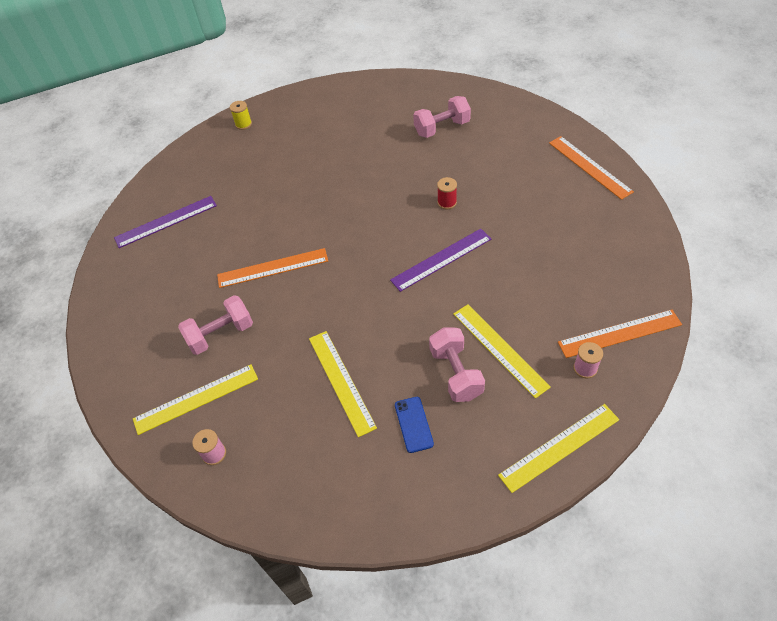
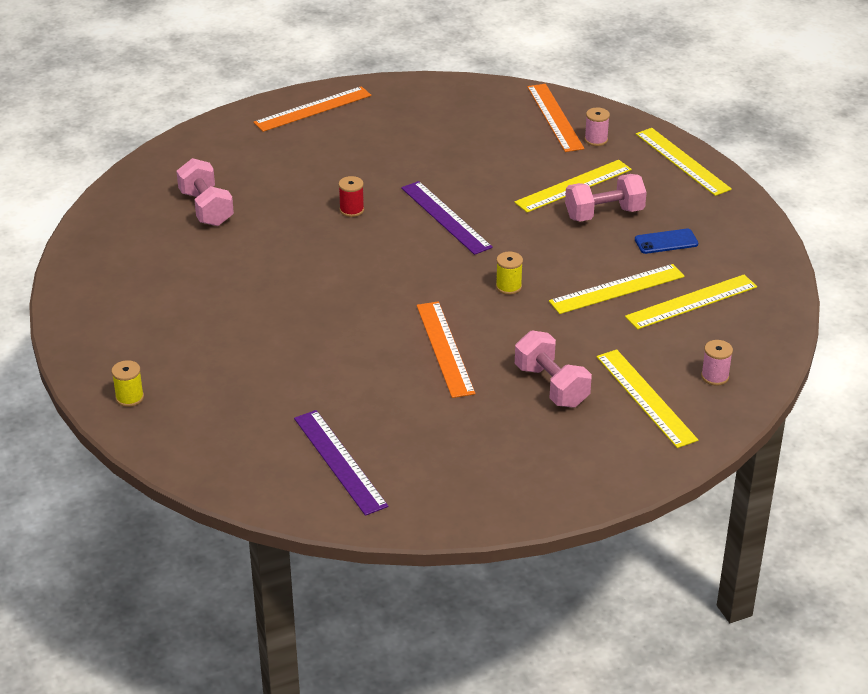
camera: 95 degrees left, 15 degrees down
none -> yellow spool [496,252,523,295]
none -> yellow ruler [625,275,757,329]

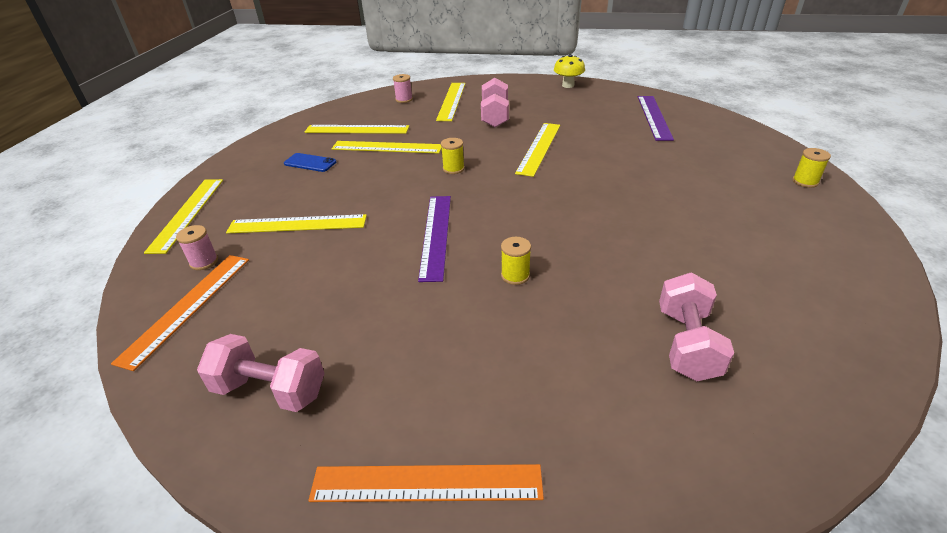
camera: 145 degrees left, 0 degrees up
red spool [338,176,364,217] -> yellow spool [501,237,531,285]
orange ruler [417,301,475,398] -> yellow ruler [515,123,560,177]
pink dumbbell [565,174,647,221] -> pink dumbbell moved to [197,334,324,412]
none -> yellow mushroom [554,54,585,88]

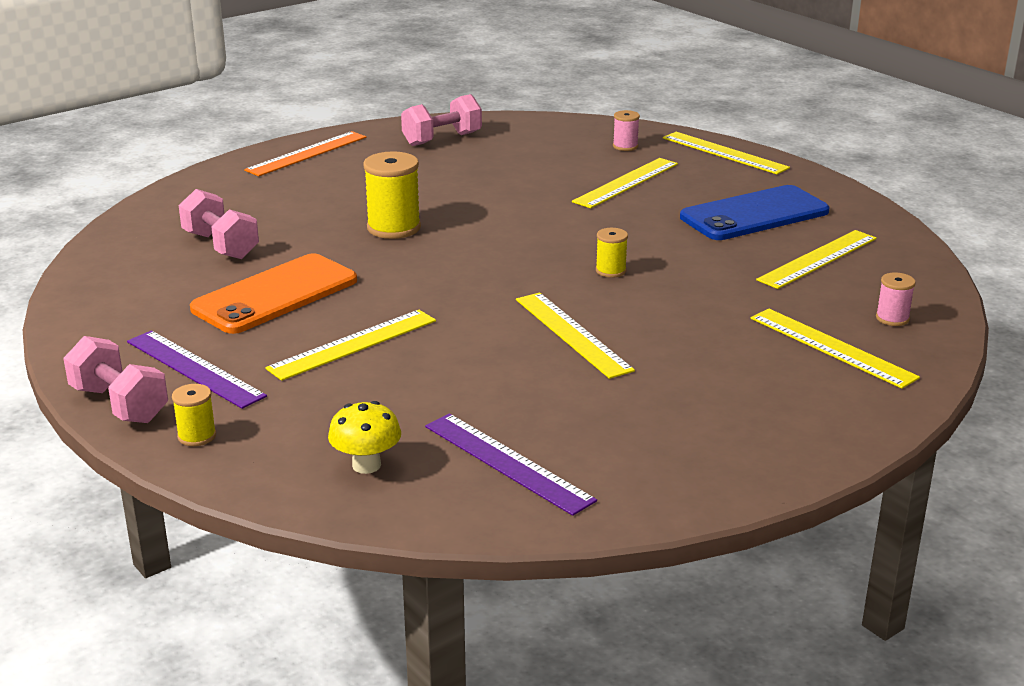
camera: 130 degrees right, 10 degrees down
orange ruler [111,255,249,371] -> none
blue phone [284,153,336,172] -> blue phone [680,185,829,240], size x2.15
yellow ruler [332,141,442,153] -> yellow ruler moved to [265,310,436,381]
purple ruler [418,196,451,282] -> purple ruler moved to [127,330,267,409]
pink dumbbell [481,78,509,127] -> pink dumbbell moved to [63,336,168,423]
yellow spool [501,237,531,285] -> yellow spool [363,151,421,239], size x1.86
yellow mushroom [554,54,585,88] -> yellow mushroom moved to [328,401,401,474]
none -> orange phone [190,253,357,334]

